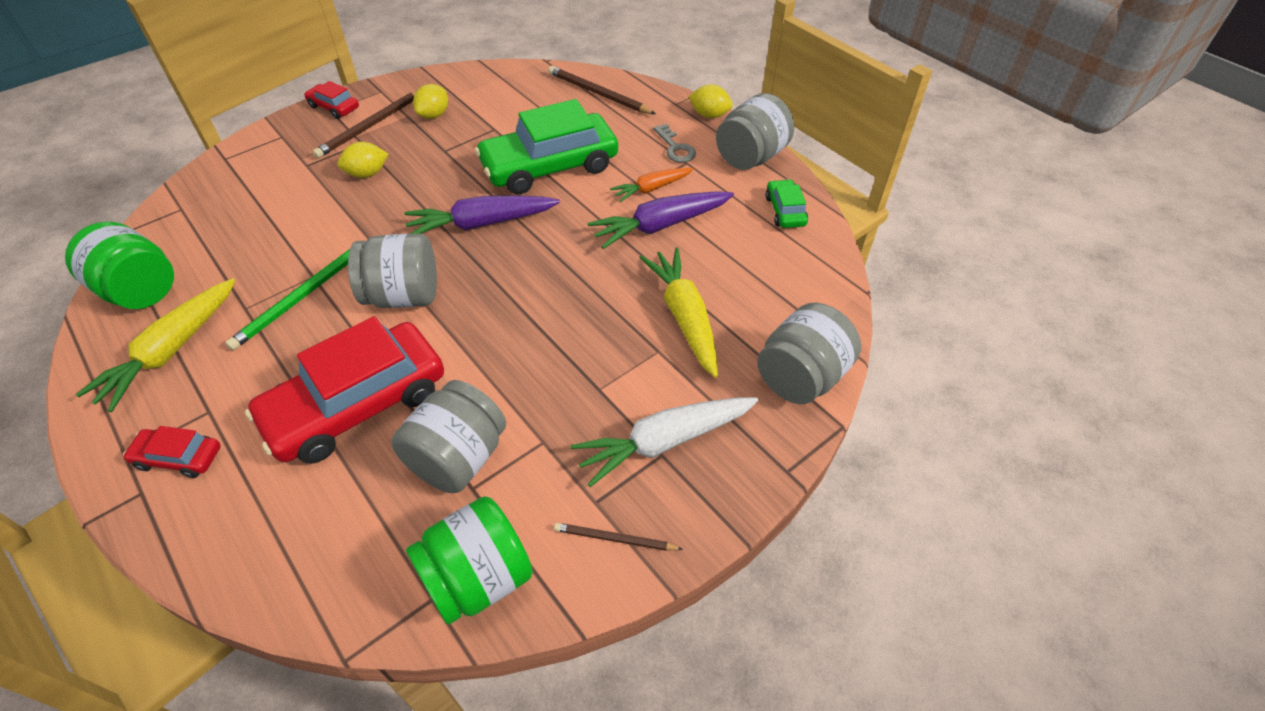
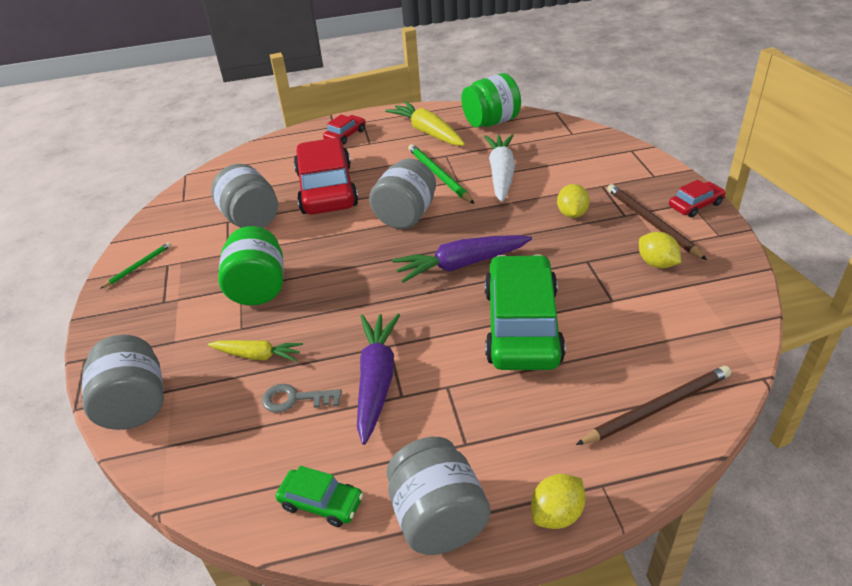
camera: 120 degrees right, 10 degrees down
purple carrot [404,195,560,234] -> purple carrot turned 120 degrees counterclockwise [392,235,532,283]
green jar [406,496,533,625] -> green jar moved to [218,226,283,305]
brown pencil [554,523,682,551] -> green pencil [100,242,171,289]
white carrot [571,397,758,487] -> white carrot moved to [484,134,515,202]
orange carrot [610,168,693,202] -> none
yellow carrot [639,248,718,378] -> yellow carrot [208,340,303,362], size x0.61
grey key [653,123,696,163] -> grey key moved to [262,384,342,413]

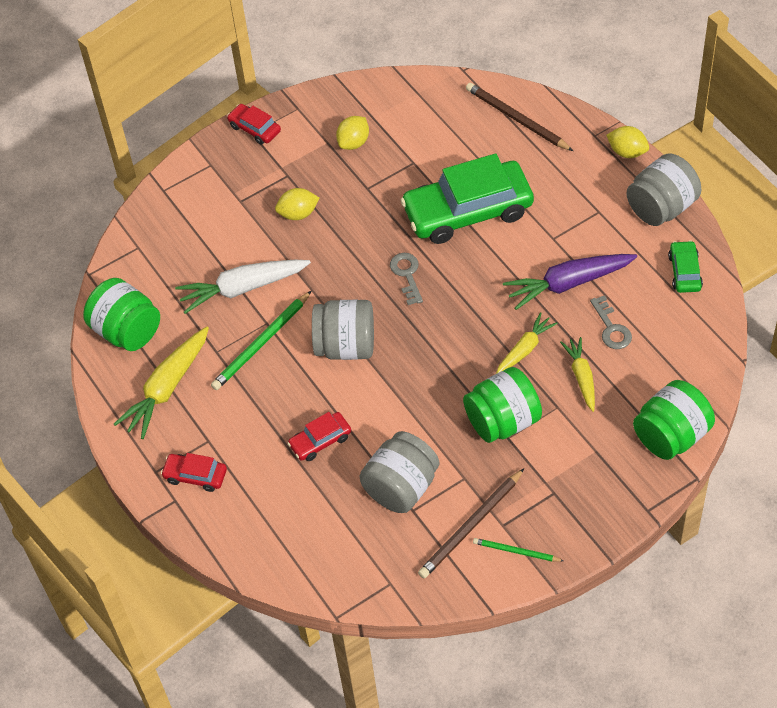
camera: 110 degrees left, 15 degrees up
grey jar [82,335,164,430] -> green jar [633,380,715,460]
red car [294,138,359,215] -> red car [287,412,351,461], size x0.45
purple carrot [392,235,532,283] -> grey key [390,253,423,305]
brown pencil [607,184,707,260] -> brown pencil moved to [418,468,525,578]
none -> yellow carrot [496,312,558,374]

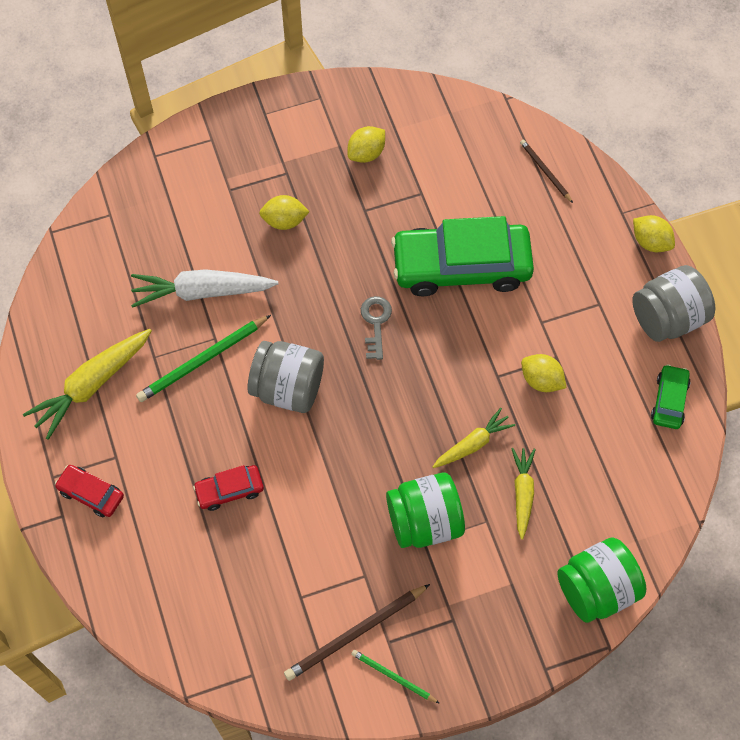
camera: 10 degrees right, 10 degrees up
green jar [83,278,160,351] -> none
red car [227,104,281,145] -> none
grey jar [360,431,440,513] -> none
brown pencil [466,83,573,151] -> brown pencil [520,140,573,203], size x0.58
purple carrot [503,254,637,310] -> yellow lemon [521,354,567,392]
grey key [590,295,632,349] -> none

